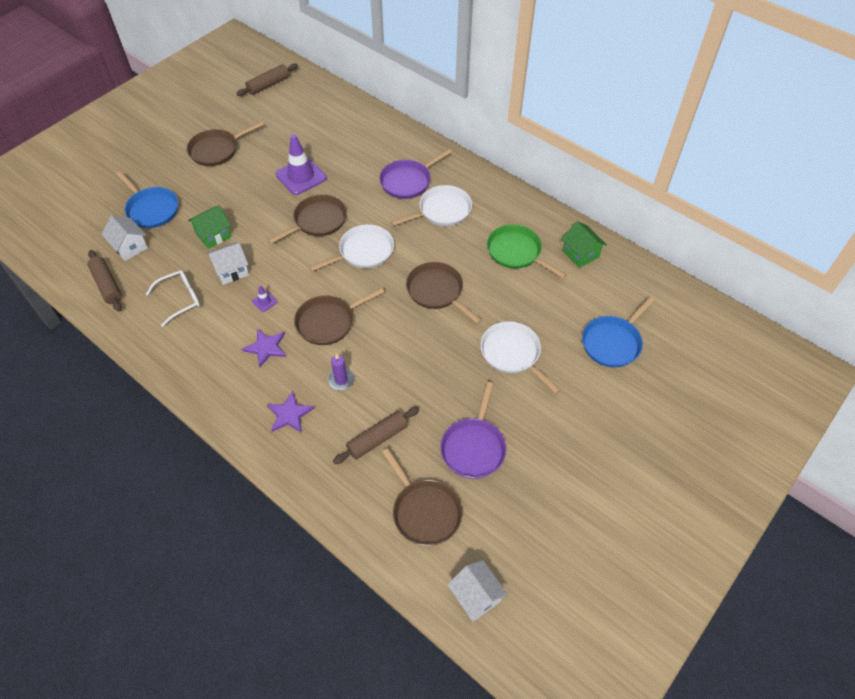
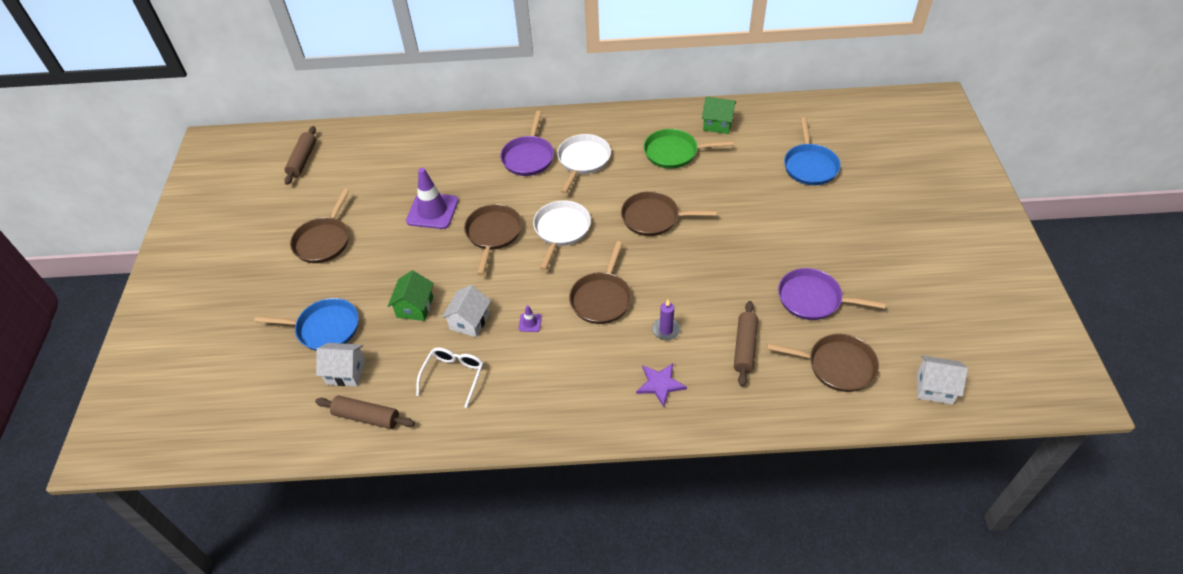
camera: 40 degrees left, 5 degrees down
purple star [242,329,286,367] -> none
purple pan [440,382,506,479] -> purple pan turned 135 degrees clockwise [778,268,886,320]
white pan [480,321,561,394] -> none

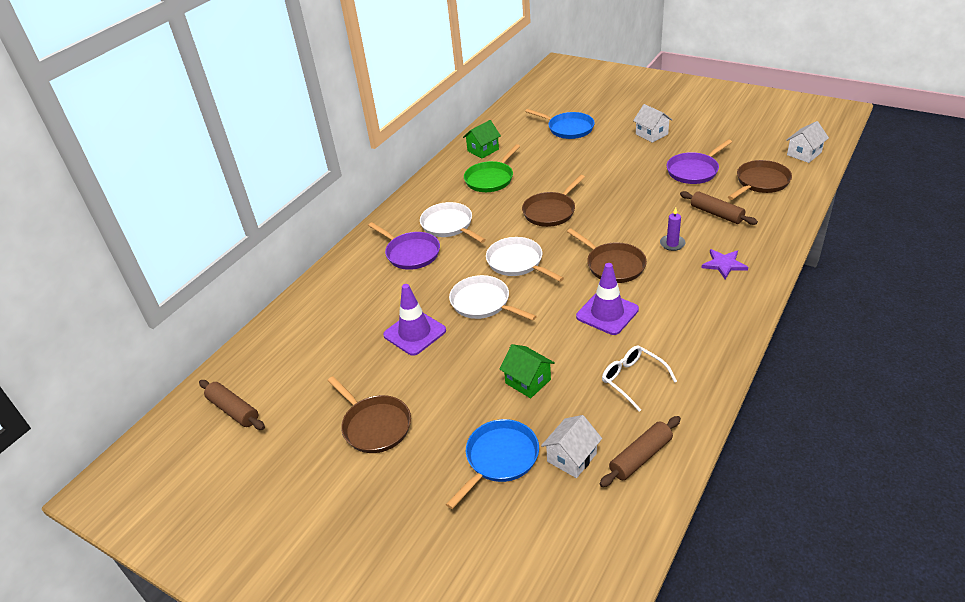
camera: 55 degrees left, 10 degrees down
white house [442,285,491,337] -> white house moved to [633,104,672,143]
brown pan [464,204,522,275] -> white pan [449,275,537,321]
purple traffic cone [518,305,542,332] -> purple traffic cone [576,263,639,335], size x2.31

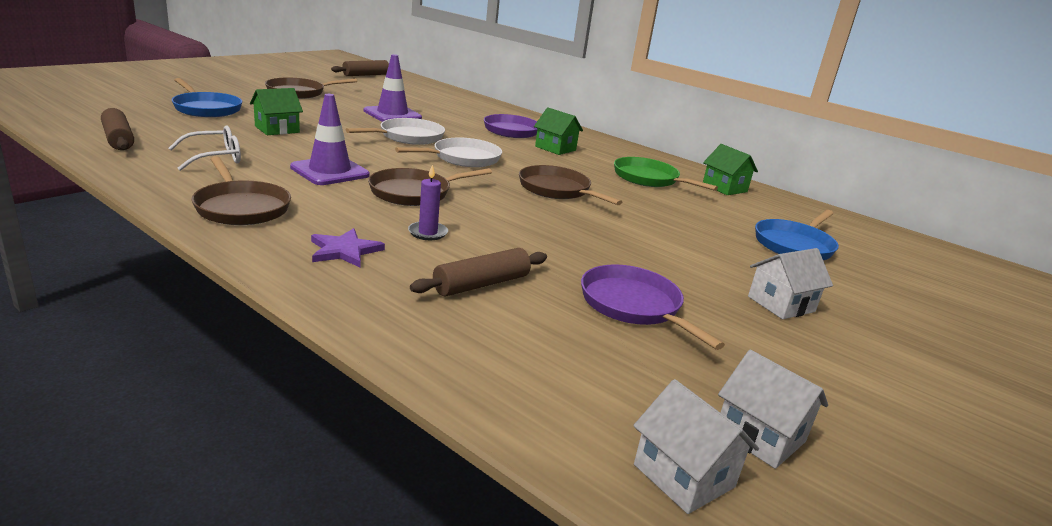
camera: 90 degrees right, 15 degrees down
white pan [420,202,486,243] -> green house [534,108,583,155]
white house [541,415,602,478] -> white house moved to [718,350,828,469]
brown pan [728,160,792,200] -> brown pan moved to [191,156,291,225]

